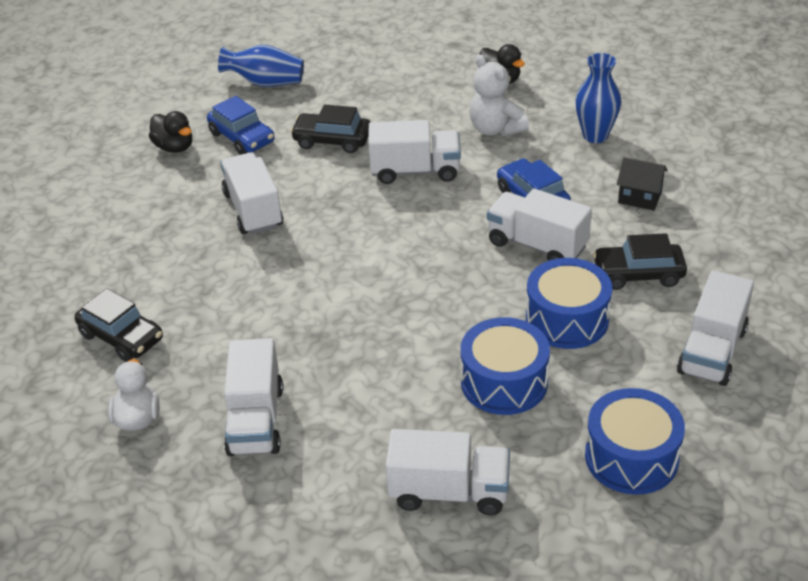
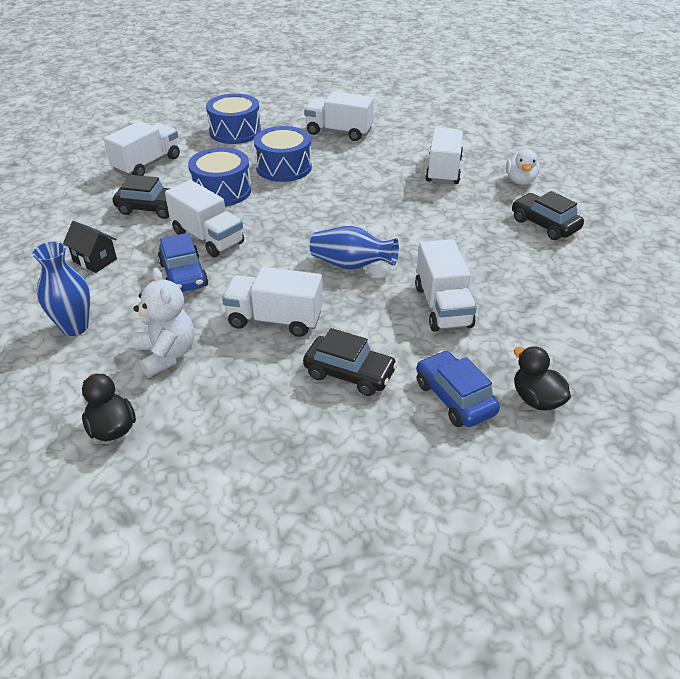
camera: 170 degrees left, 0 degrees up
blue vase [218,45,304,87] -> blue vase moved to [310,226,399,270]

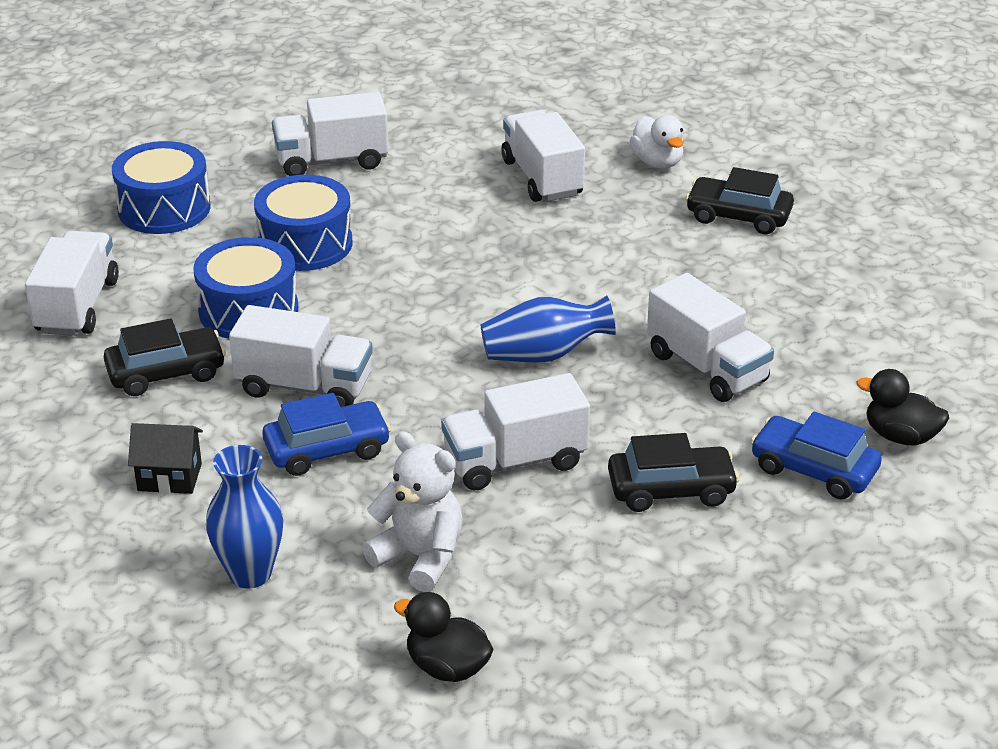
camera: 30 degrees left, 5 degrees down
blue car [158,233,208,292] -> blue car turned 60 degrees counterclockwise [262,393,391,476]

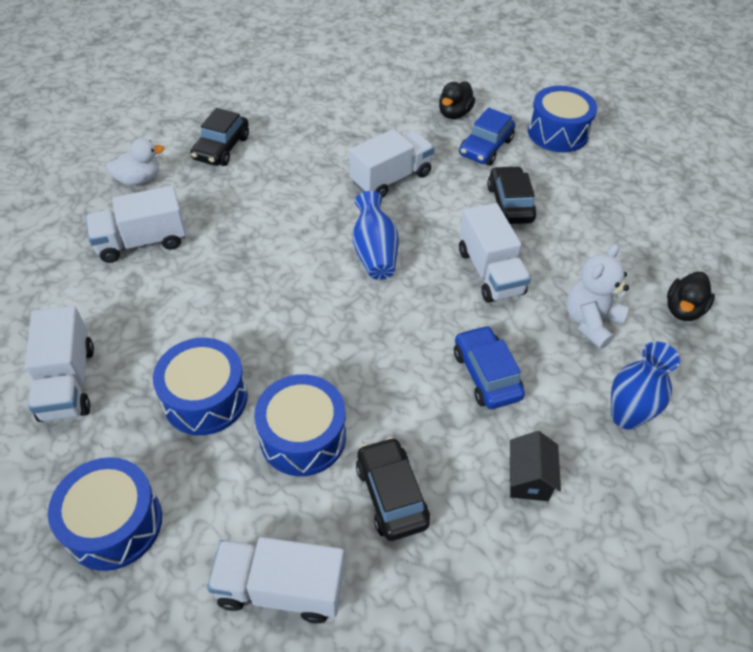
camera: 90 degrees left, 15 degrees up
white truck [229,305,373,407] -> none
none -> blue drum [528,86,597,152]

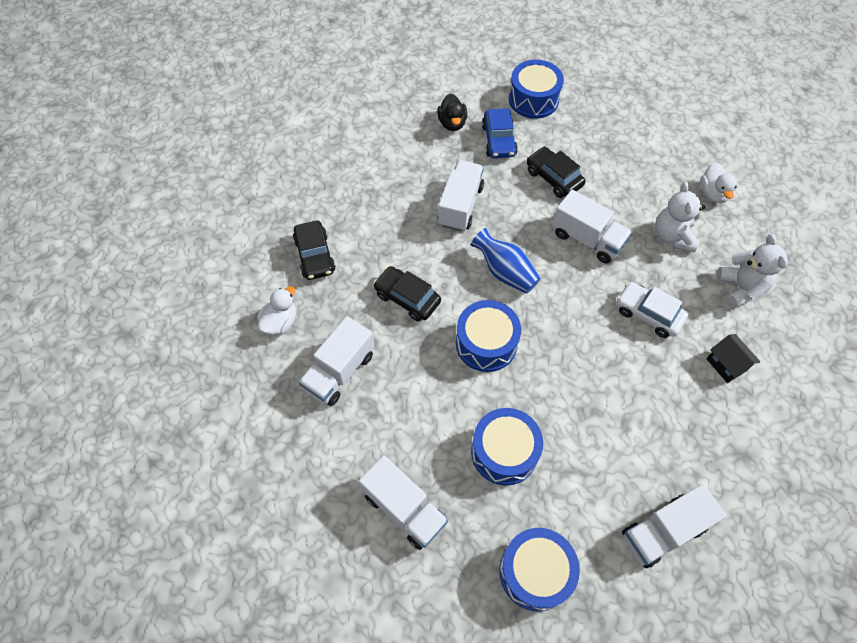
camera: 35 degrees left, 10 degrees up
blue drum [254,374,346,476] -> blue drum moved to [456,300,521,372]
black car [356,437,430,541] -> black car moved to [373,266,441,321]
blue car [454,325,525,409] -> white car [616,282,688,338]
blue vase [611,341,680,430] -> white teddy bear [717,234,788,308]
black duck [667,272,715,321] -> white duck [700,163,737,203]

